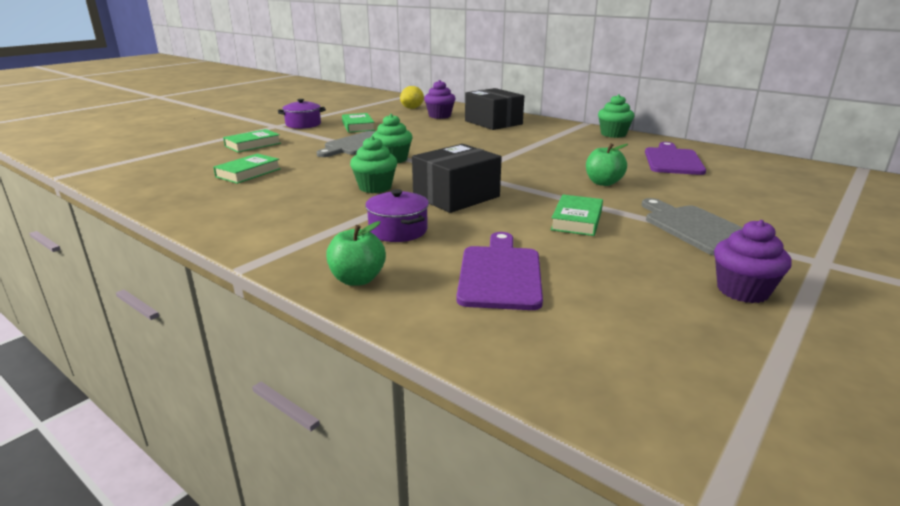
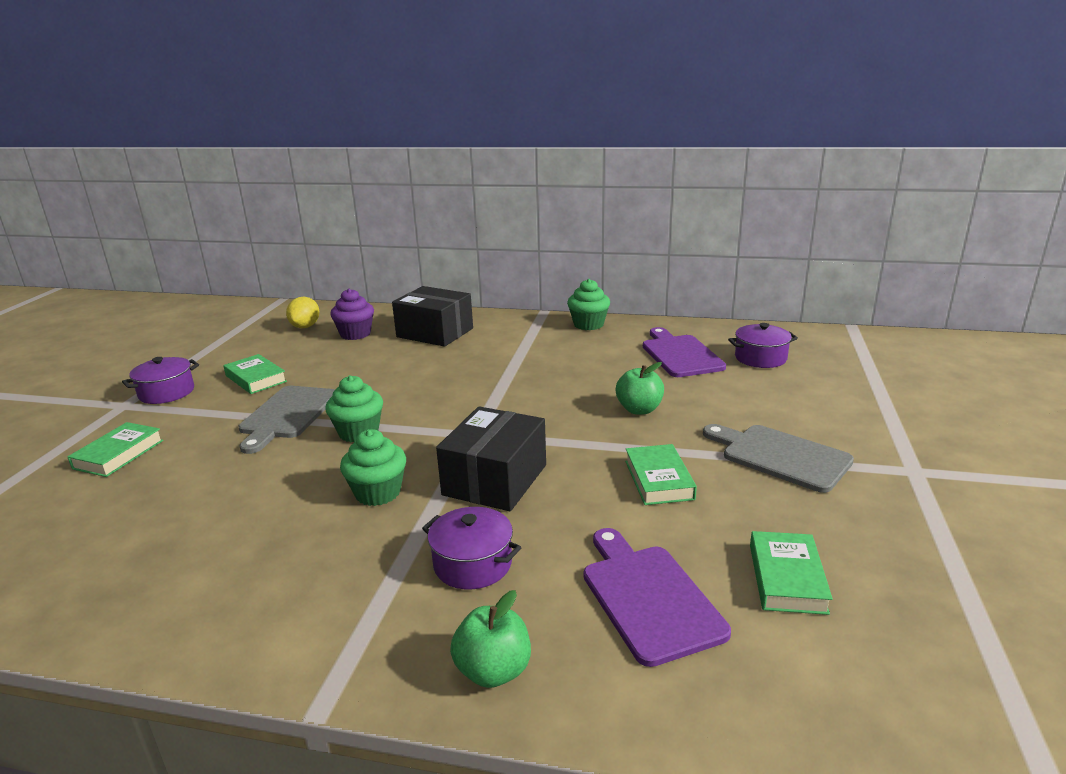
camera: 25 degrees left, 0 degrees up
green book [213,154,281,184] -> green book moved to [750,531,833,615]
purple cupcake [714,220,792,303] -> none
none -> purple pot [728,323,798,368]

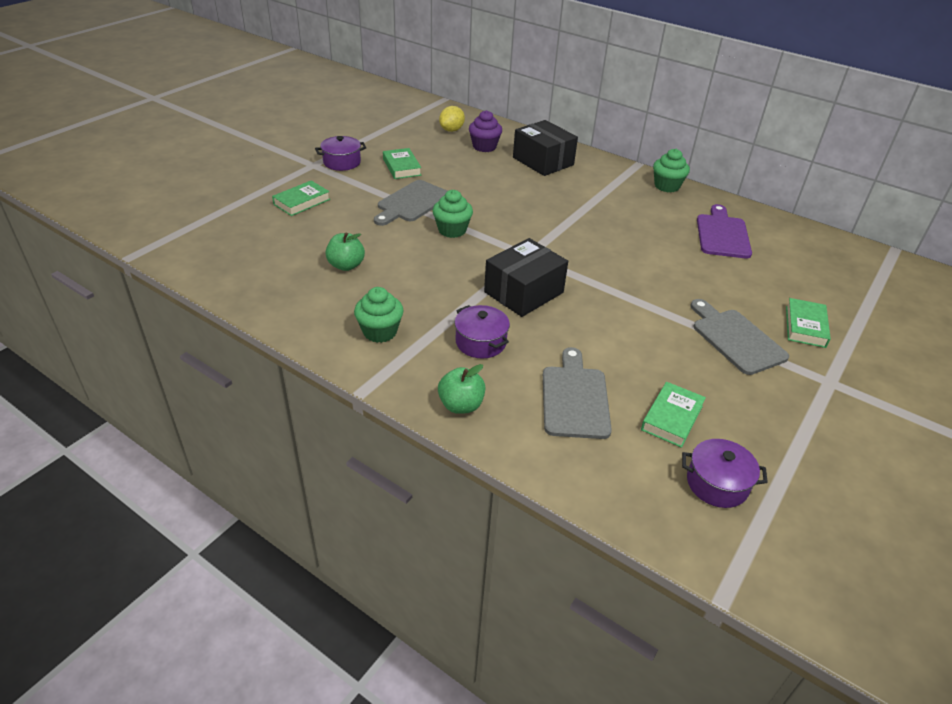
camera: 20 degrees right, 15 degrees up
green cupcake [340,429,406,506] -> green cupcake moved to [354,287,403,343]
purple cutting board [584,528,731,667] -> grey cutting board [543,347,612,439]
green apple [616,362,664,415] -> green apple moved to [325,232,365,271]
green book [625,444,697,505] -> green book moved to [786,298,831,348]
purple pot [728,323,798,368] -> purple pot moved to [682,439,768,508]

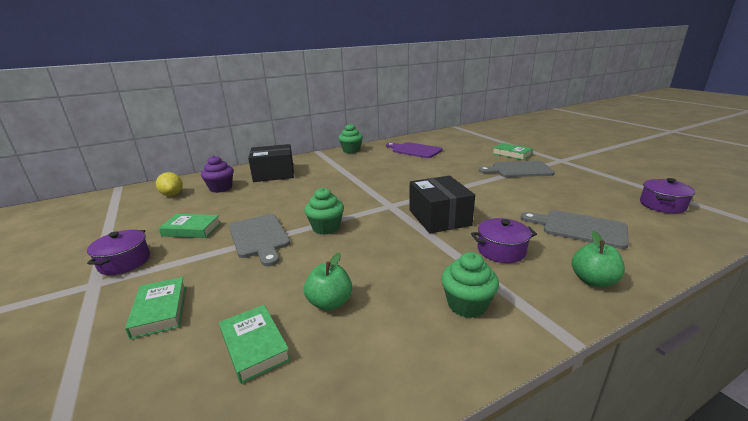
camera: 60 degrees left, 15 degrees down
green book [641,382,706,448] -> green book moved to [219,305,291,384]

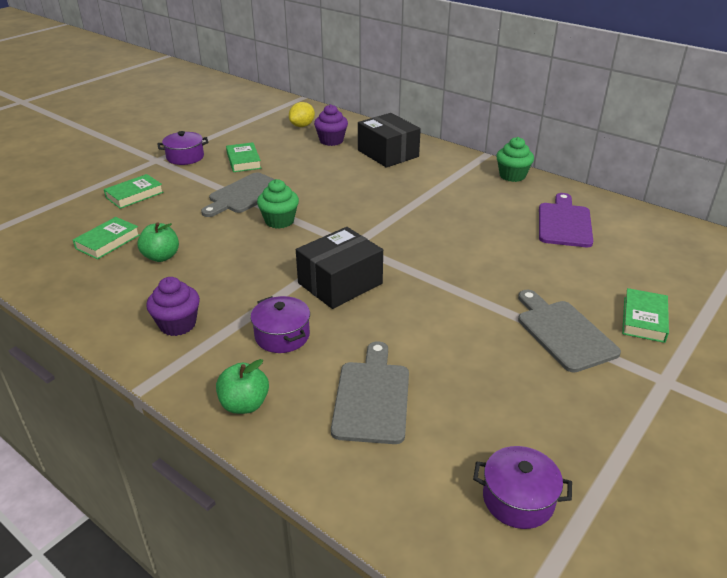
camera: 65 degrees right, 10 degrees up
green cupcake [441,252,499,318] -> purple cupcake [146,277,200,336]

